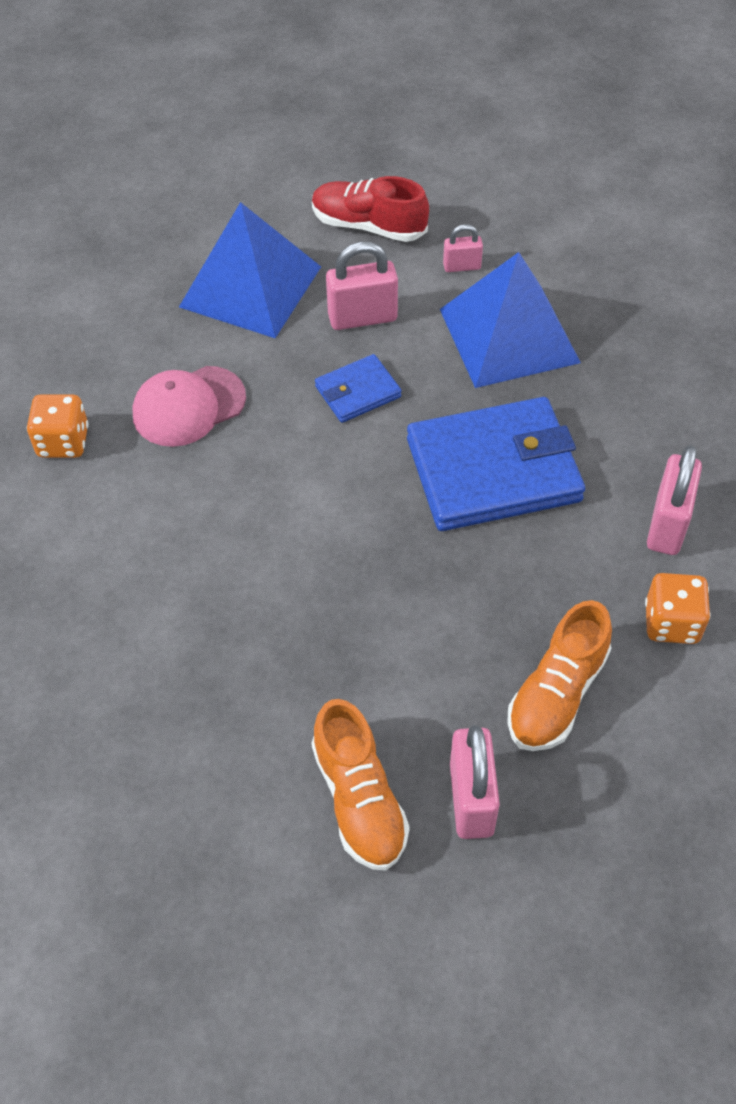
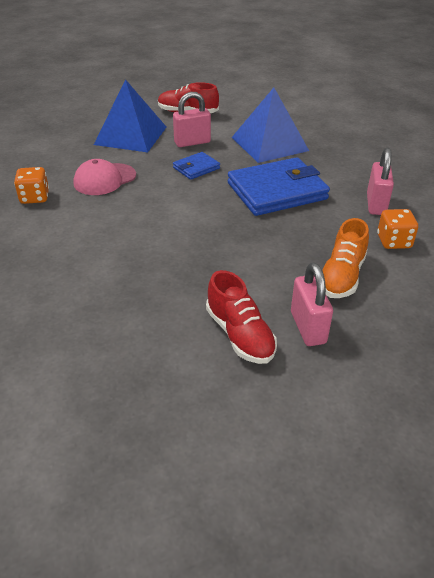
camera: 10 degrees left, 15 degrees down
orange shoe [311,699,410,871] -> red shoe [206,270,277,364]
pink padlock [443,224,483,272] -> none

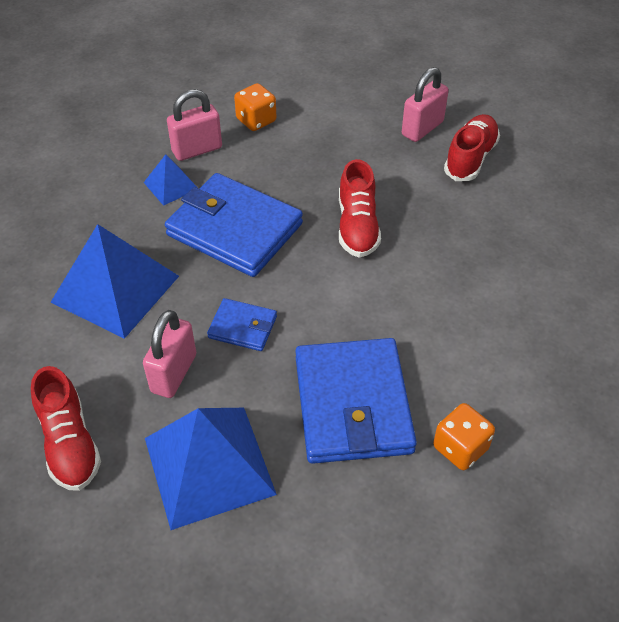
camera: 125 degrees left, 10 degrees up
pink cap [74,159,136,195] -> blue wallet [295,338,417,464]
pink padlock [173,92,211,147] -> pink padlock turned 75 degrees clockwise [143,310,196,398]
orange shoe [322,218,369,298] -> none
none -> blue pyramid [143,154,199,206]
none -> red shoe [339,159,381,258]

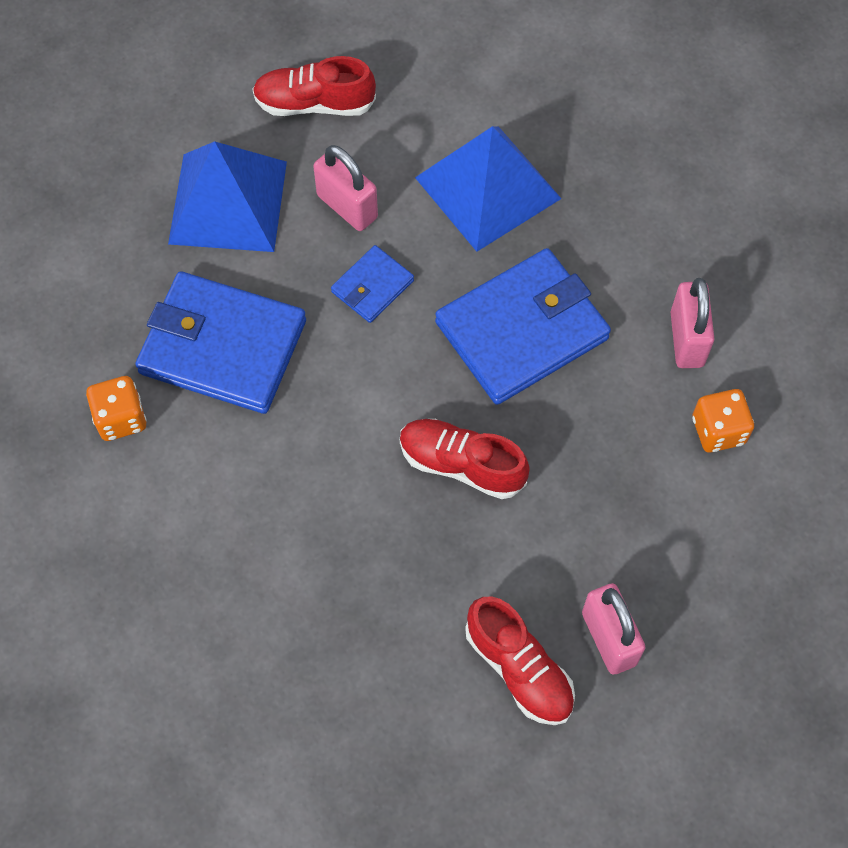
camera: 115 degrees right, 15 degrees up
blue pyramid [143,154,199,206] -> none

